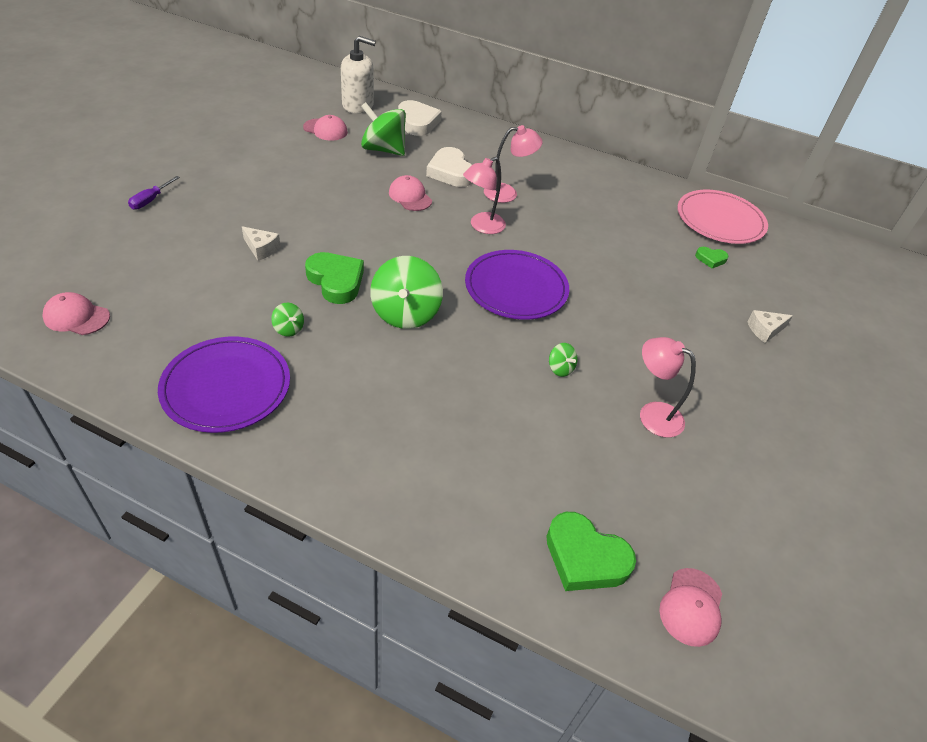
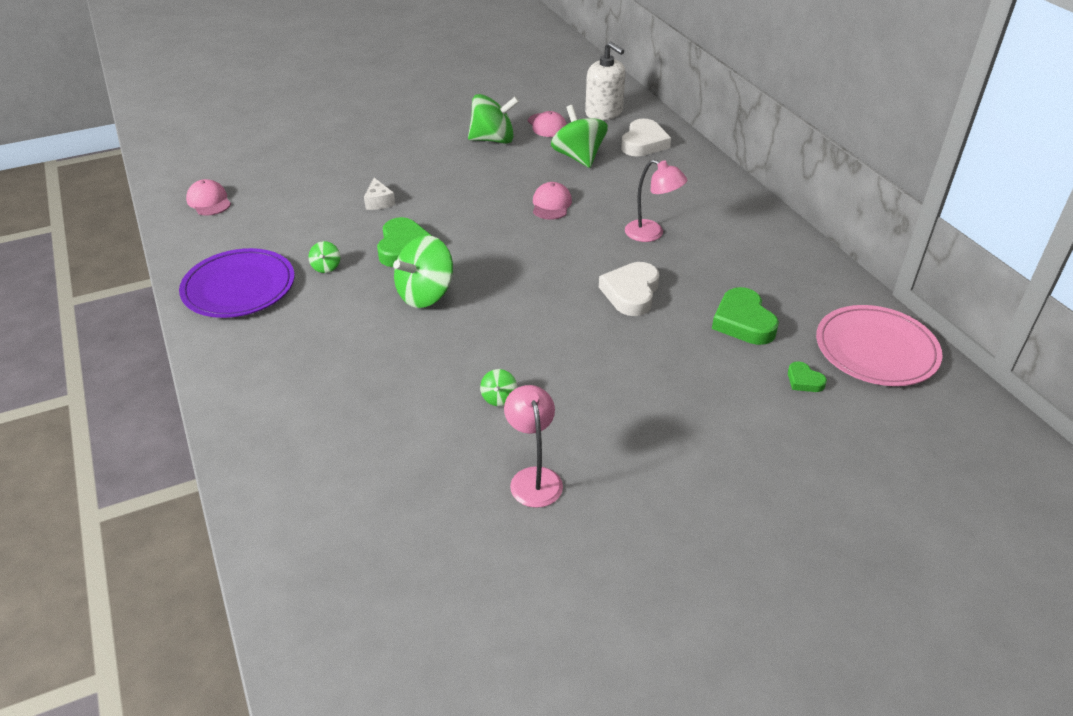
camera: 45 degrees right, 5 degrees down
purple screwdriver [128,176,180,210] -> none
white heart [426,147,472,187] -> white heart moved to [599,262,659,316]
pink lamp [463,157,506,234] -> none
purple plate [465,250,569,320] -> none
green heart [546,512,636,591] -> green heart moved to [712,287,779,345]
pink cap [659,568,722,647] -> none
white cheese [747,310,793,343] -> none
none -> green spinning top [468,94,519,144]

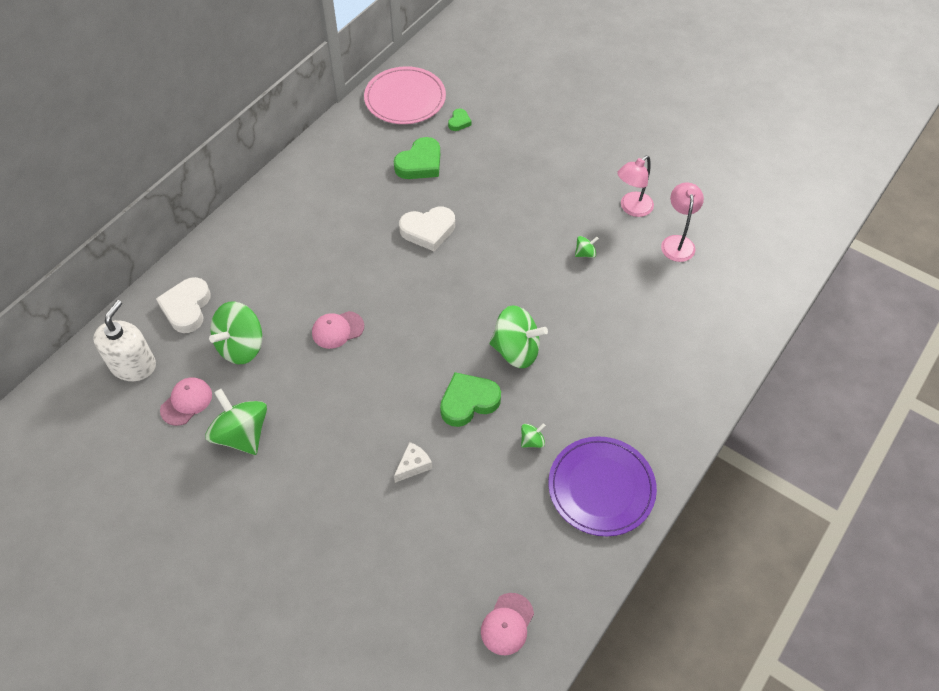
camera: 120 degrees left, 15 degrees up
white heart [621,119,671,157] -> white heart turned 75 degrees counterclockwise [156,277,211,333]
pink lamp [625,159,687,242] -> pink lamp moved to [661,182,704,262]

